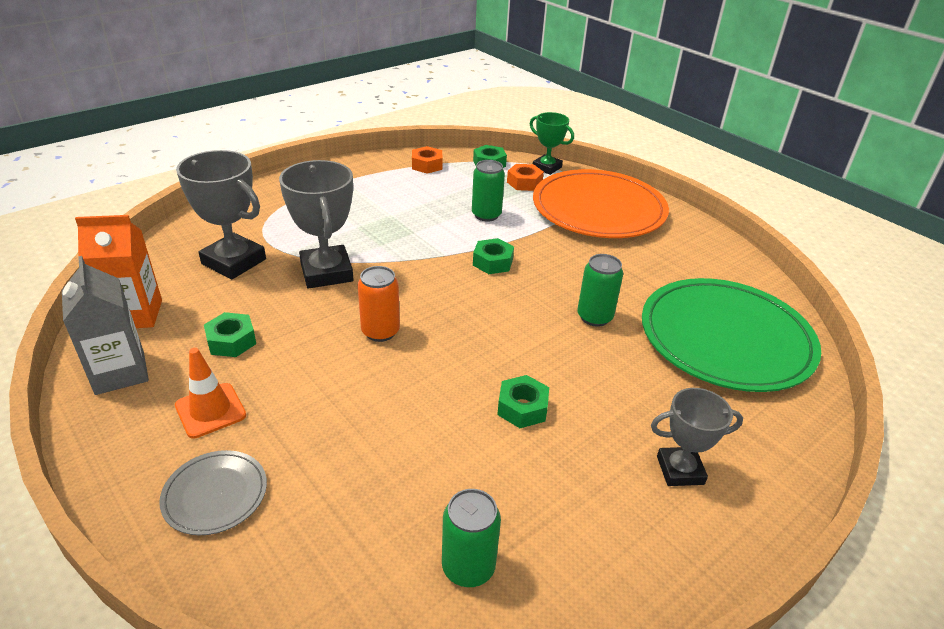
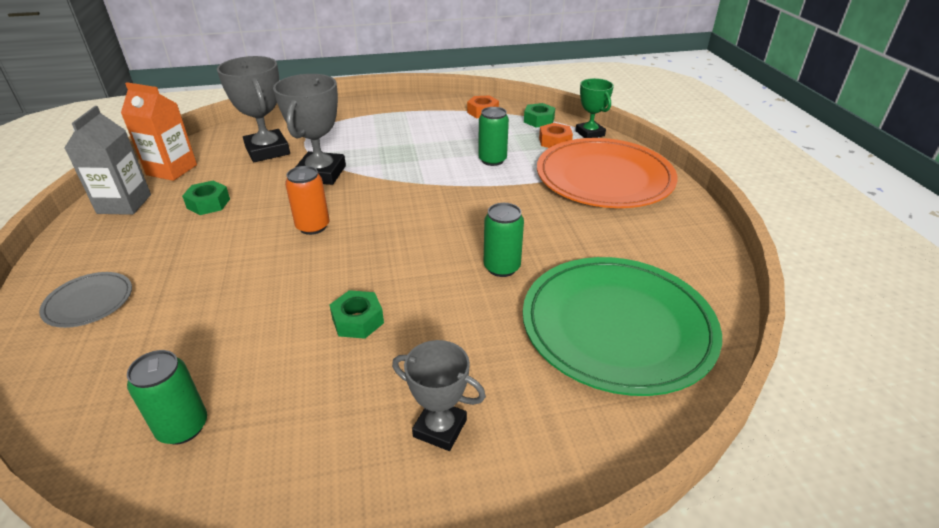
camera: 30 degrees right, 0 degrees up
orange traffic cone [175,348,246,439] -> none
green nut [473,238,514,274] -> none

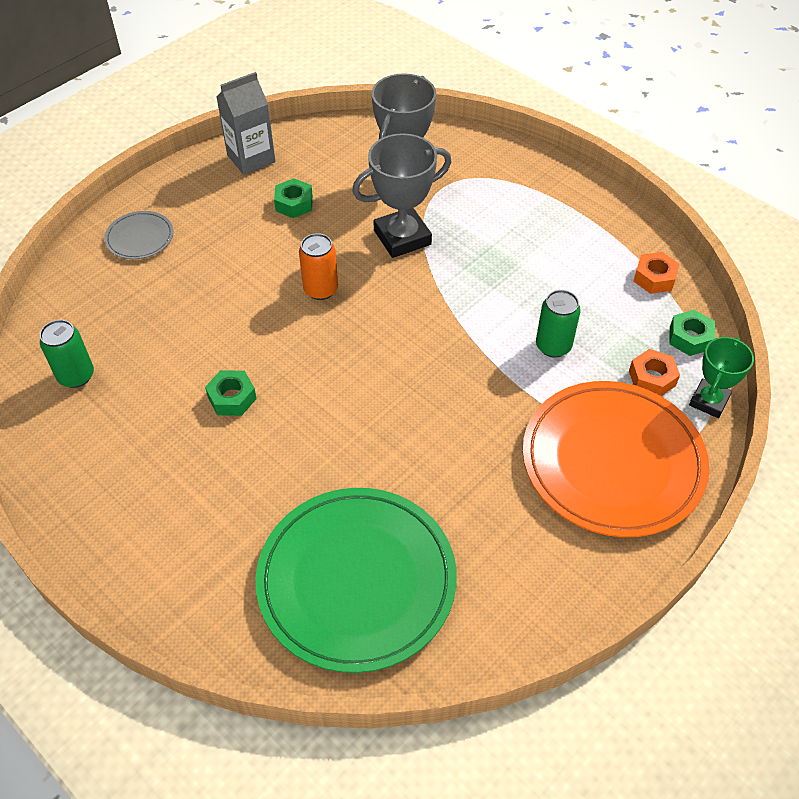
camera: 55 degrees right, 15 degrees up
orange carton [121,82,197,181] -> none
grey trophy [392,340,486,451] -> none
green can [484,203,524,277] -> none

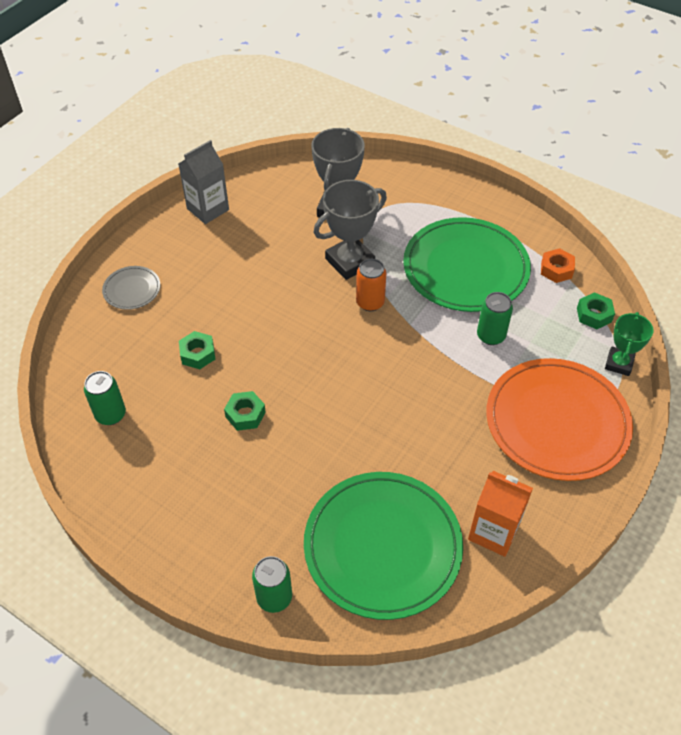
camera: 10 degrees left, 0 degrees up
green nut [274,179,313,218] -> green nut moved to [179,331,215,369]
orange can [299,233,338,300] -> orange can moved to [356,259,386,311]
orange nut [629,349,680,396] -> none
none -> green can [252,556,292,613]
none -> green plate [403,217,531,312]
none -> orange carton [468,471,533,557]

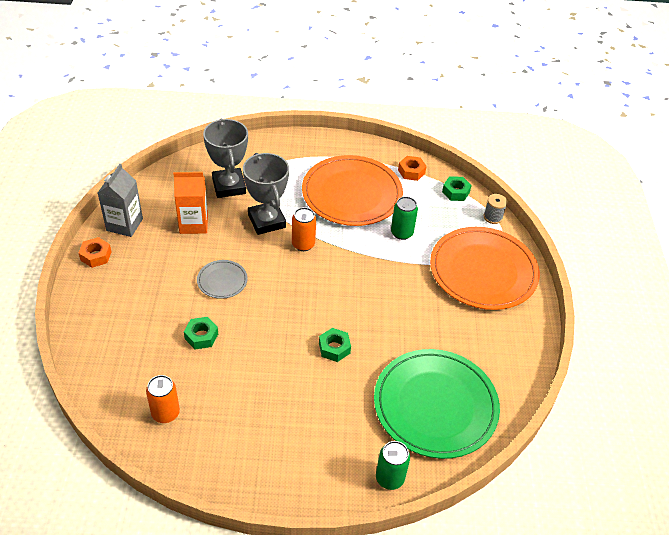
camera: 35 degrees left, 5 degrees down
green can [84,371,126,425] -> orange can [146,375,180,423]
grey plate [102,266,160,310] -> grey plate moved to [197,260,248,299]
green nut [224,391,266,431] -> green nut moved to [319,328,351,362]
grey trophy [314,180,387,280] -> grey trophy turned 45 degrees counterclockwise [243,153,289,235]
green plate [403,217,531,312] -> orange plate [302,155,403,226]
orange carton [468,471,533,557] -> orange carton moved to [173,172,208,234]
green trophy [605,312,654,376] -> grey spool [484,194,507,224]
none -> orange nut [79,237,111,268]

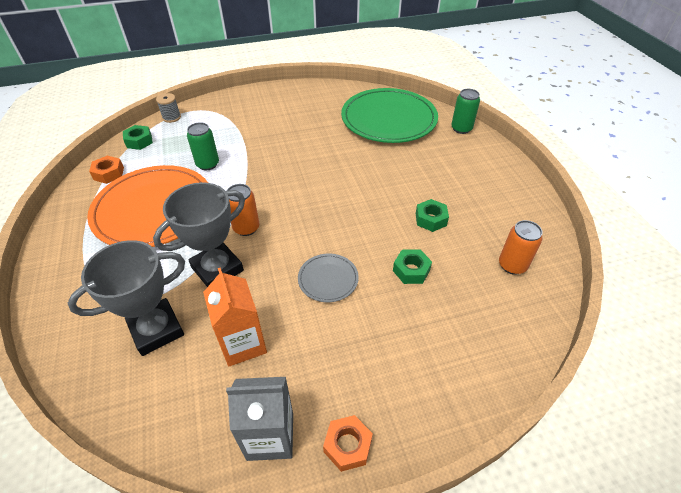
camera: 105 degrees left, 0 degrees up
green nut [319,328,351,362] -> green nut moved to [416,199,449,232]
orange plate [430,227,540,310] -> none

